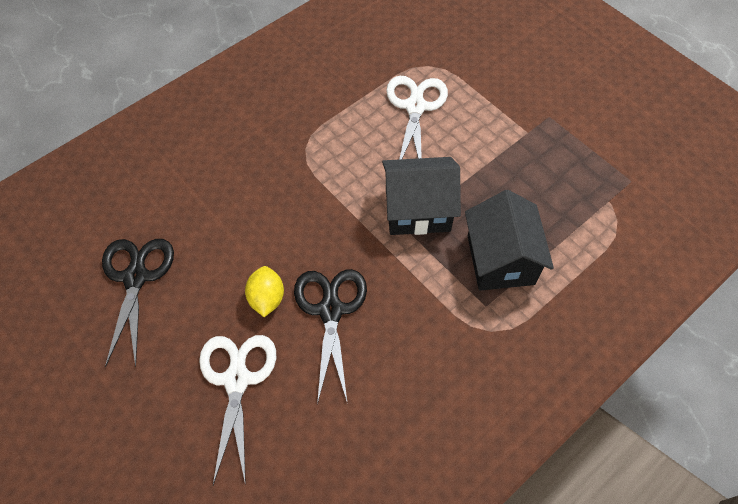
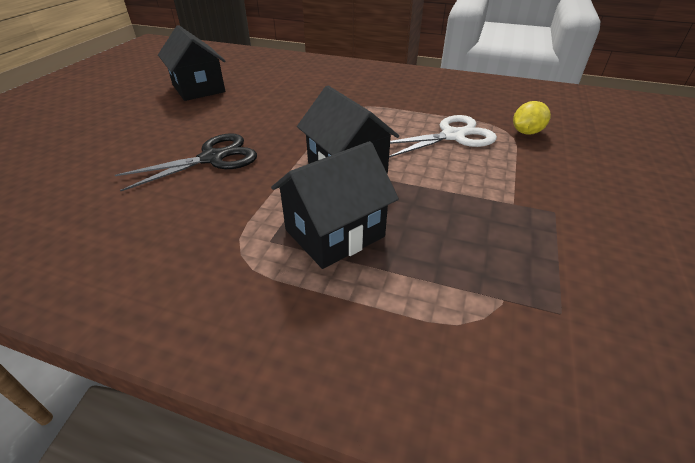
camera: 60 degrees right, 20 degrees down
black scissors [102,239,174,367] -> black house [158,25,225,101]
white scissors [199,335,276,485] -> none
yellow lemon [245,266,284,317] -> yellow lemon moved to [513,101,551,134]

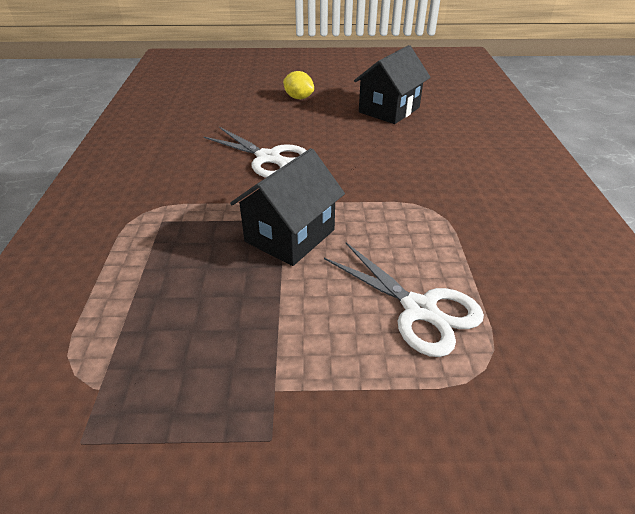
camera: 70 degrees right, 0 degrees up
black scissors [115,133,257,191] -> white scissors [203,127,307,178]
black house [271,141,399,269] -> none
yellow lemon [513,101,551,134] -> yellow lemon moved to [283,71,314,99]

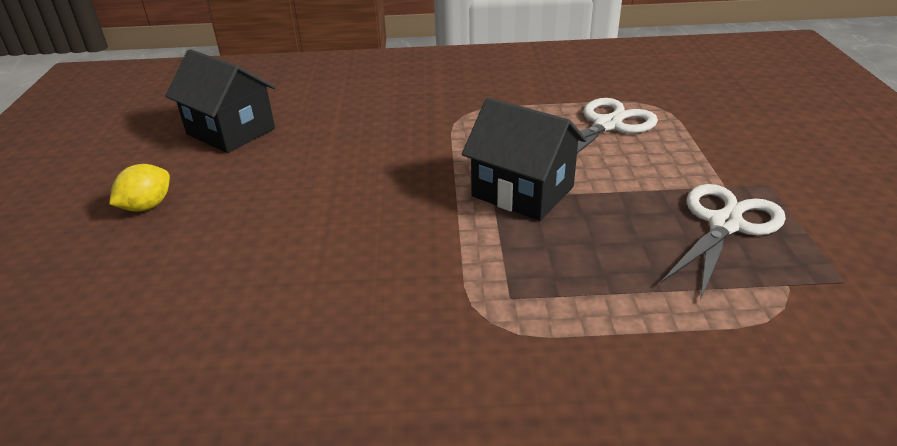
camera: 90 degrees left, 5 degrees down
white scissors [203,127,307,178] -> white scissors moved to [660,184,786,301]

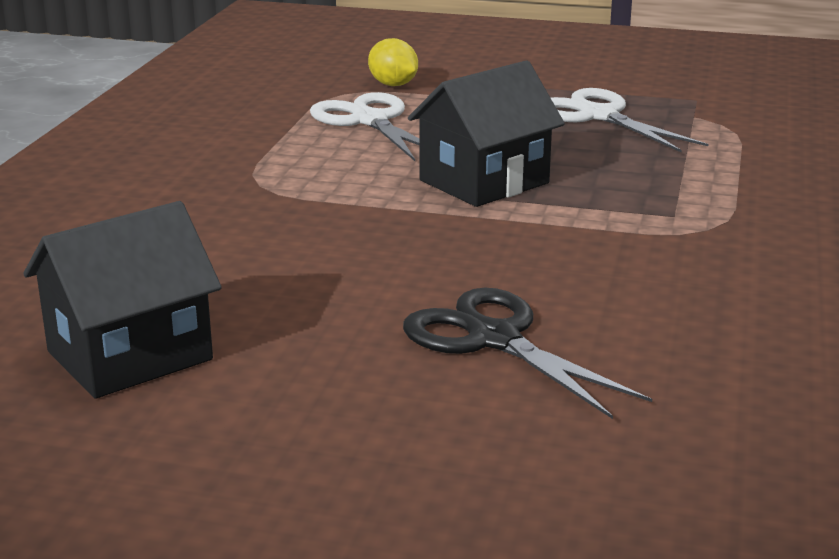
camera: 75 degrees left, 10 degrees down
yellow lemon [109,164,170,212] -> yellow lemon moved to [368,38,418,86]
none -> black scissors [403,288,652,419]

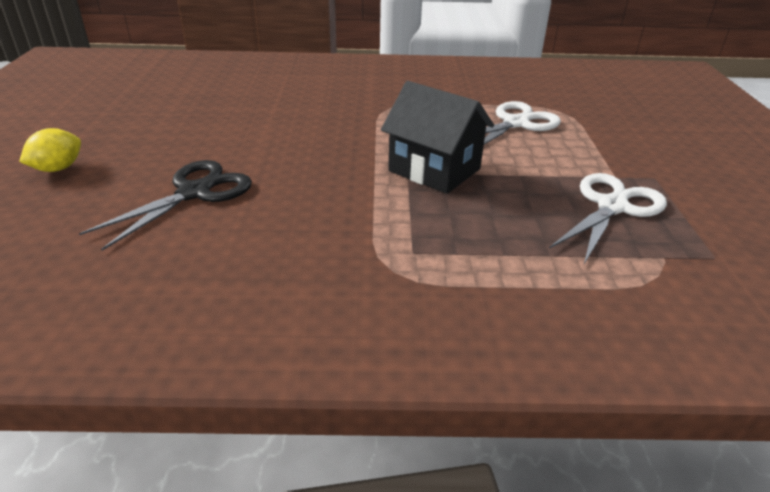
camera: 75 degrees right, 10 degrees up
black house [23,201,222,399] -> none
yellow lemon [368,38,418,86] -> yellow lemon moved to [19,128,81,172]

